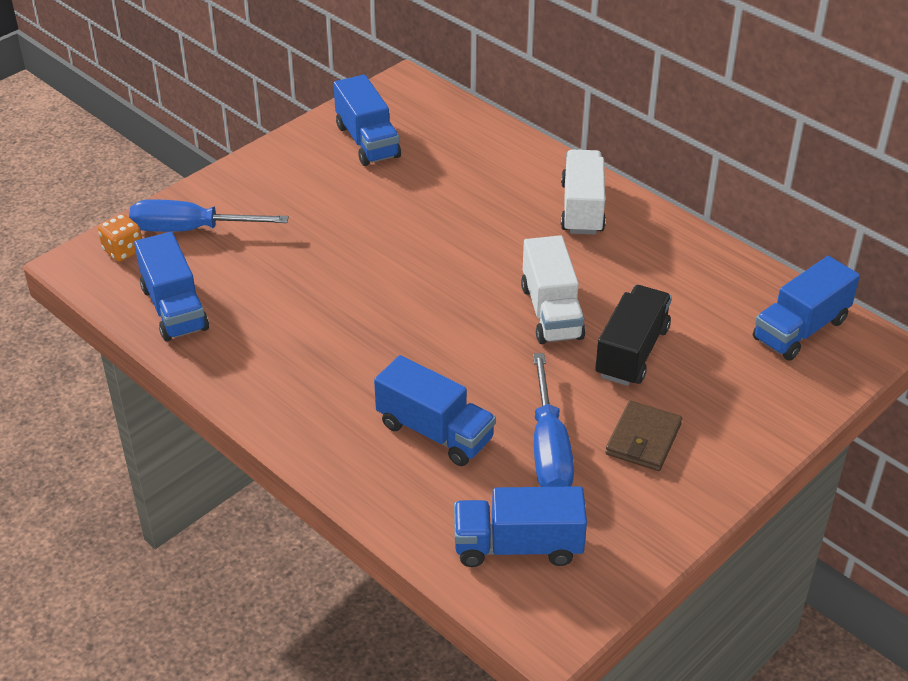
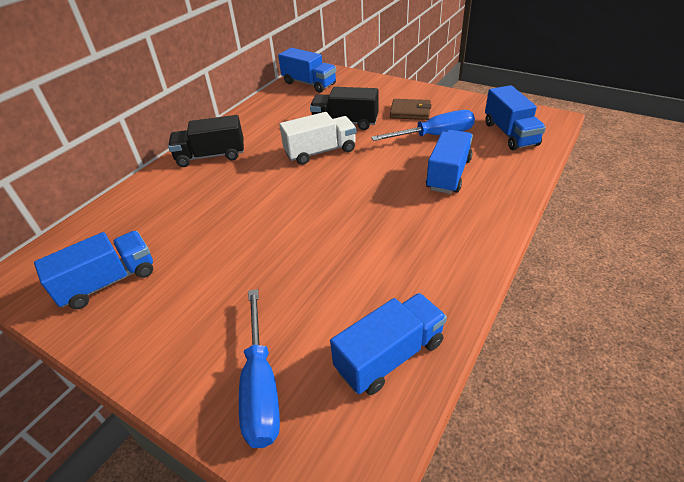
camera: 100 degrees left, 0 degrees up
orange dice [98,214,142,262] -> none
white truck [561,150,606,234] -> black truck [168,115,244,167]

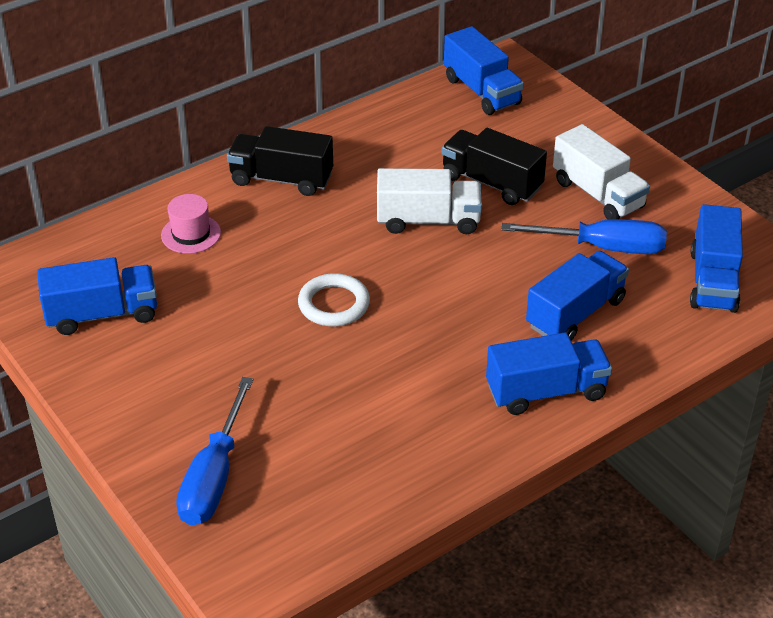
camera: 20 degrees right, 0 degrees up
blue truck [330,293,447,395] -> blue truck moved to [486,332,612,415]
brown wallet [390,99,431,120] -> white truck [553,124,650,220]
none -> pink hat [161,194,221,254]
none -> white ring [298,273,370,326]

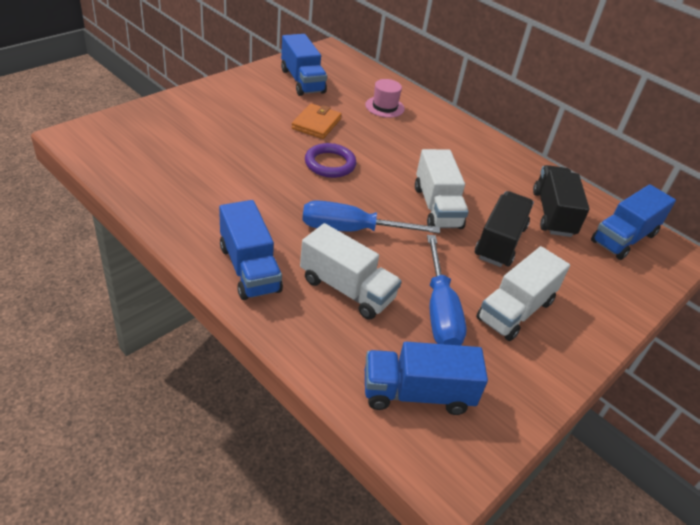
camera: 75 degrees right, 0 degrees up
blue screwdriver [176,377,253,526] -> blue screwdriver moved to [302,200,440,233]
black truck [227,126,333,196] -> black truck moved to [533,165,590,237]
white ring [298,273,370,326] -> purple ring [305,143,356,178]
blue truck [526,251,629,340] -> white truck [300,223,402,320]
none -> orange wallet [292,103,342,139]

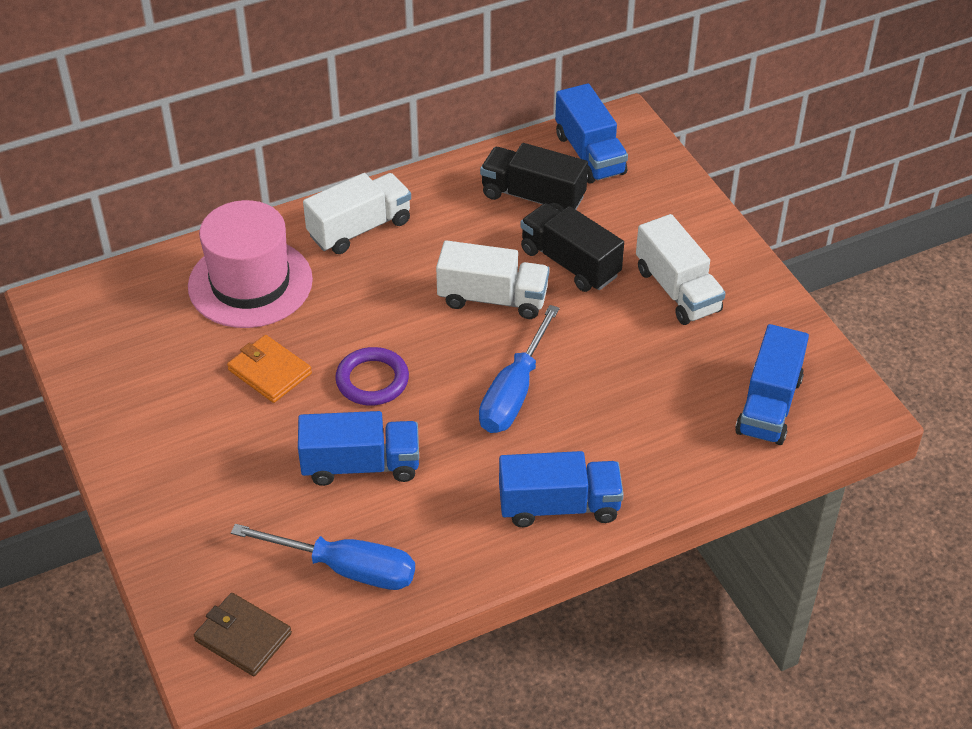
camera: 65 degrees left, 5 degrees up
blue truck [281,34,327,96] -> blue truck moved to [298,411,419,486]
white truck [300,223,402,320] -> white truck moved to [303,173,411,254]
pink hat [365,79,405,118] -> pink hat [188,200,313,328], size x2.04
blue screwdriver [427,235,467,346] -> blue screwdriver moved to [231,524,415,590]
none -> brown wallet [194,593,292,676]

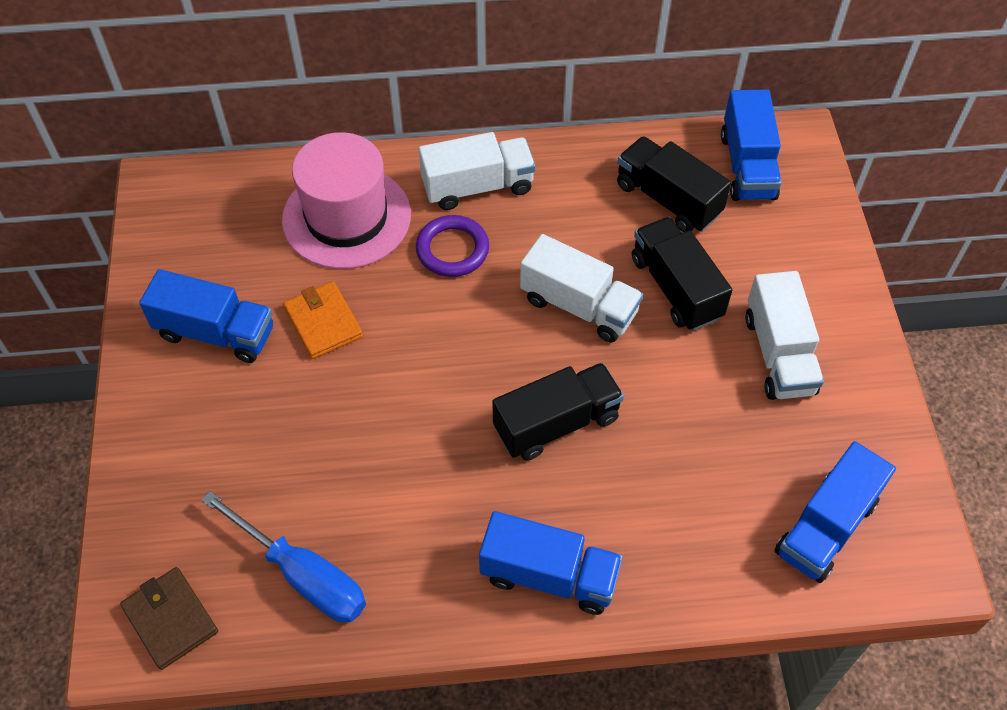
camera: 20 degrees right, 10 degrees up
blue truck [298,411,419,486] -> blue truck moved to [139,269,273,363]
purple ring [335,347,409,405] -> purple ring moved to [416,215,489,277]
blue screwdriver [479,305,560,433] -> black truck [492,363,624,461]

